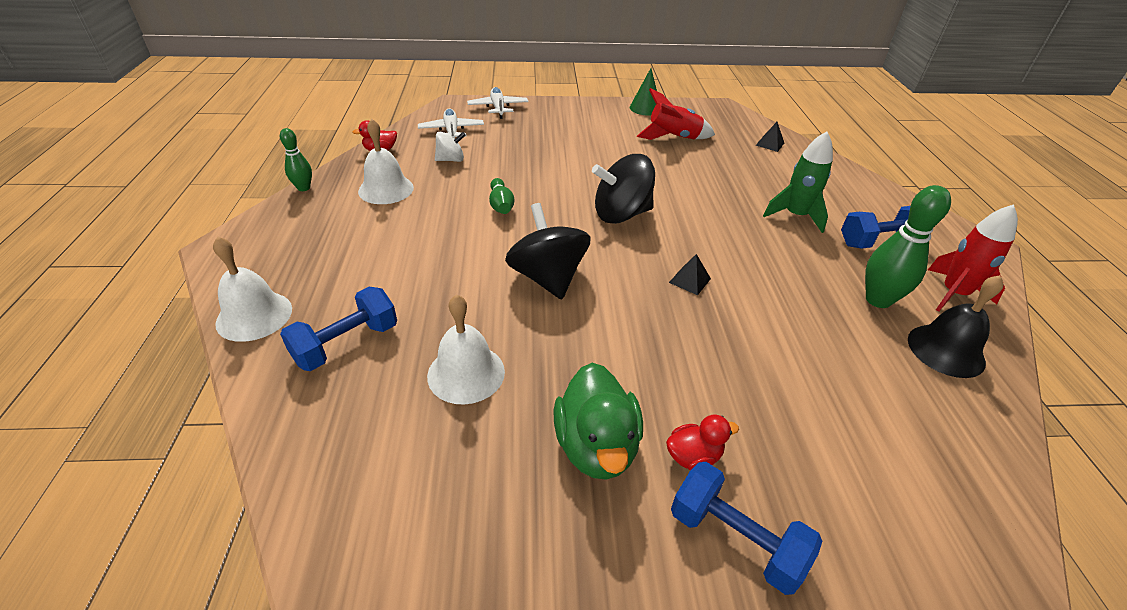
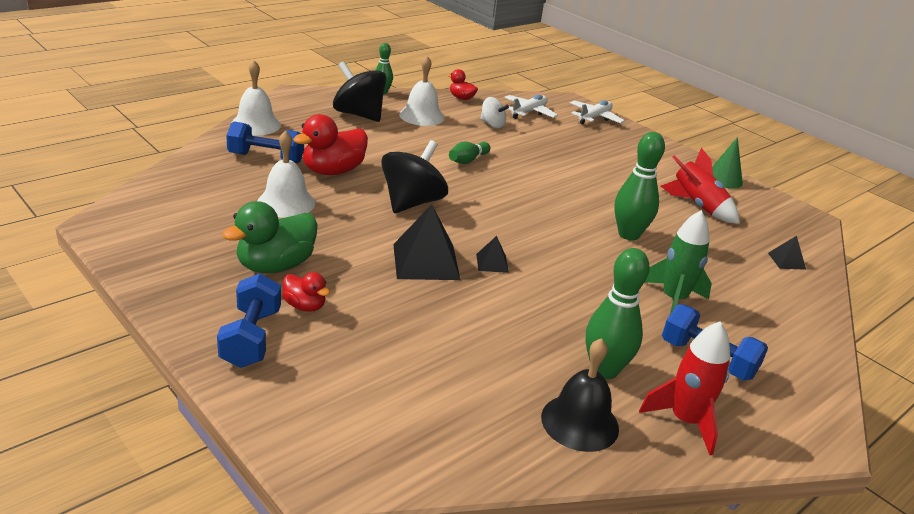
camera: 50 degrees right, 10 degrees down
black spinning top [592,154,655,224] -> black spinning top moved to [333,61,387,122]
none -> red duck [293,114,368,175]
none -> black pyramid [393,204,460,280]
none -> green bowling pin [614,132,665,240]

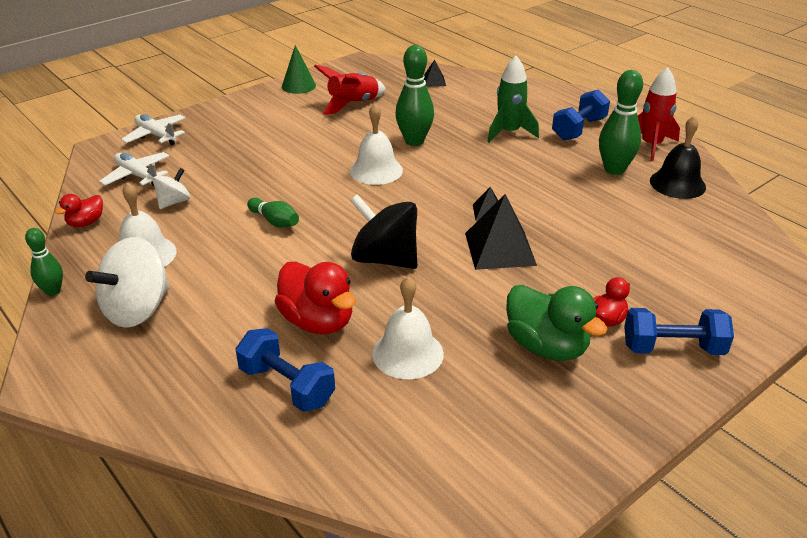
camera: 85 degrees left, 5 degrees up
blue dumbbell [226,122,304,163] -> blue dumbbell turned 60 degrees counterclockwise [235,328,335,412]
white bell [232,60,281,135] -> white bell moved to [350,104,403,185]
black spinning top [333,61,387,122] -> white spinning top [85,237,170,328]

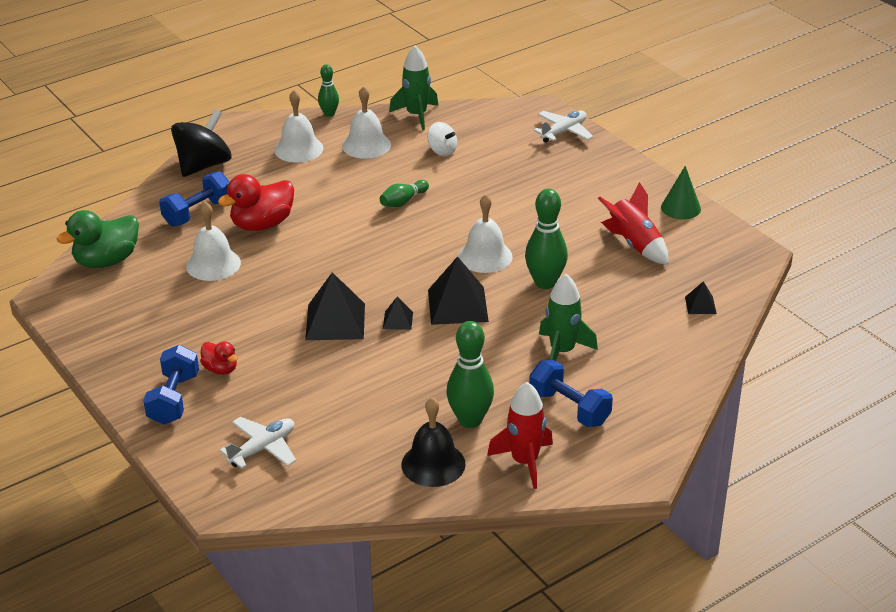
camera: 95 degrees right, 0 degrees up
red duck [55,194,103,227] -> green rocket [389,46,438,130]
white spinning top [85,237,170,328] -> white bell [274,90,323,162]
white plane [99,152,170,187] -> white plane moved to [220,417,296,469]
black spinning top [350,194,417,269] -> black spinning top moved to [171,109,232,177]
green duck [506,285,607,361] -> green duck moved to [57,210,139,268]
none -> black pyramid [428,256,489,325]

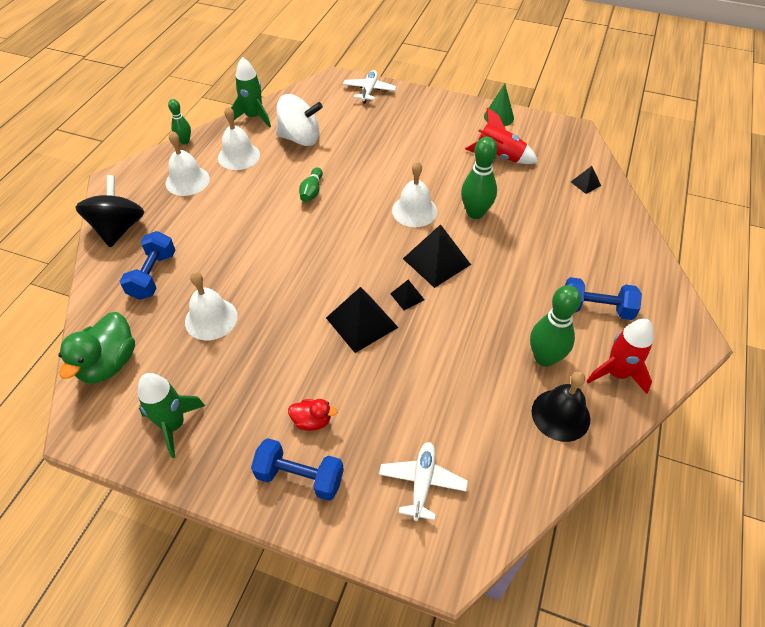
camera: 35 degrees left, 15 degrees up
blue dumbbell [143,345,199,425] -> blue dumbbell turned 45 degrees counterclockwise [251,438,344,501]
red duck [218,174,294,231] -> none
white spinning top [427,122,457,156] -> white spinning top [276,94,323,146], size x1.84
green rocket [539,274,598,361] -> green rocket moved to [138,373,205,458]

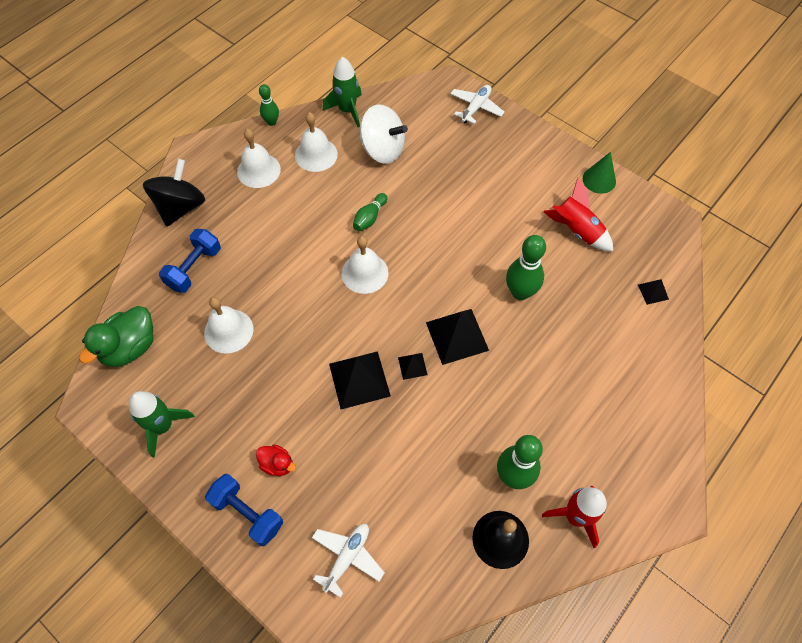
camera: 20 degrees right, 10 degrees up
white bell [392,161,437,227] -> white bell moved to [341,236,389,294]
blue dumbbell [565,277,642,320] -> none

